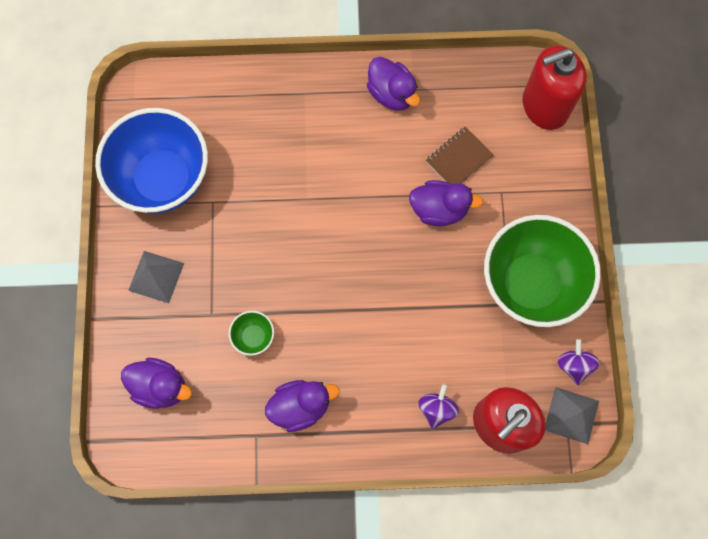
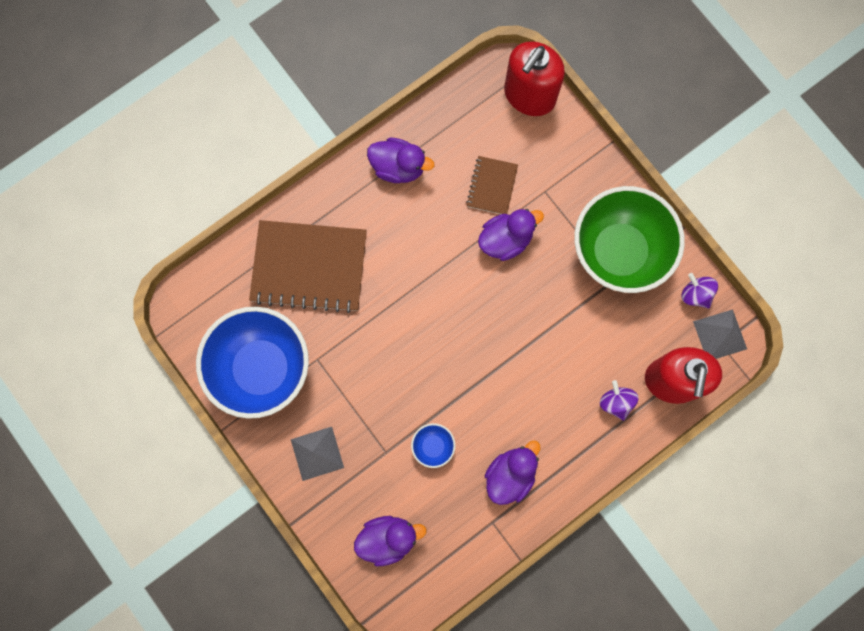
camera: 35 degrees left, 5 degrees up
green bowl [229,311,274,356] -> blue bowl [411,423,455,468]
none -> brown notebook [249,220,367,313]

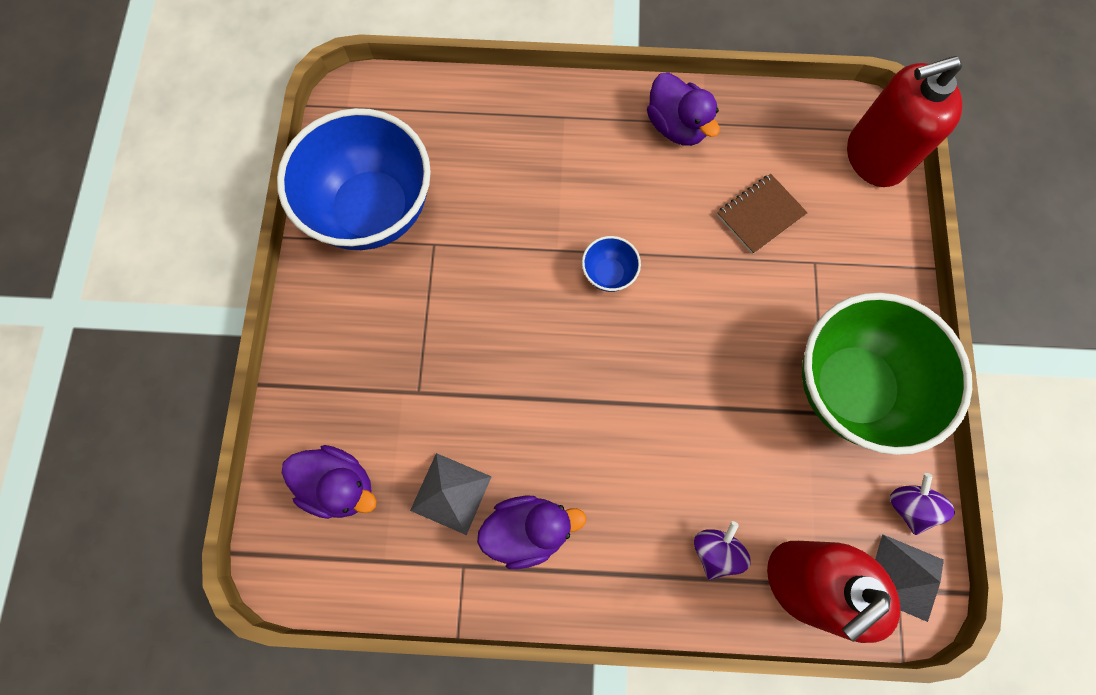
camera: 40 degrees right, 5 degrees down
brown notebook [249,220,367,313] -> none
grey pyramid [291,427,344,481] -> grey pyramid moved to [410,453,492,535]
blue bowl [411,423,455,468] -> blue bowl moved to [582,236,641,292]
purple duck [478,209,544,261] -> none

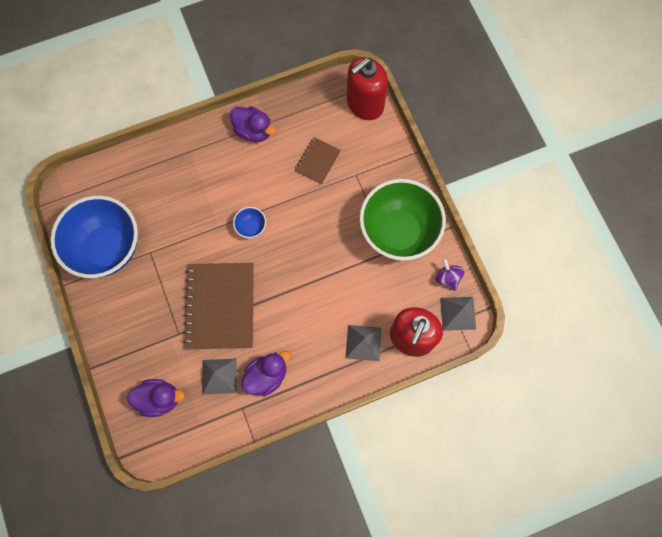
camera: 25 degrees left, 0 degrees up
purple spinning top [694,521,751,580] -> grey pyramid [346,325,382,361]
none -> brown notebook [183,263,254,349]

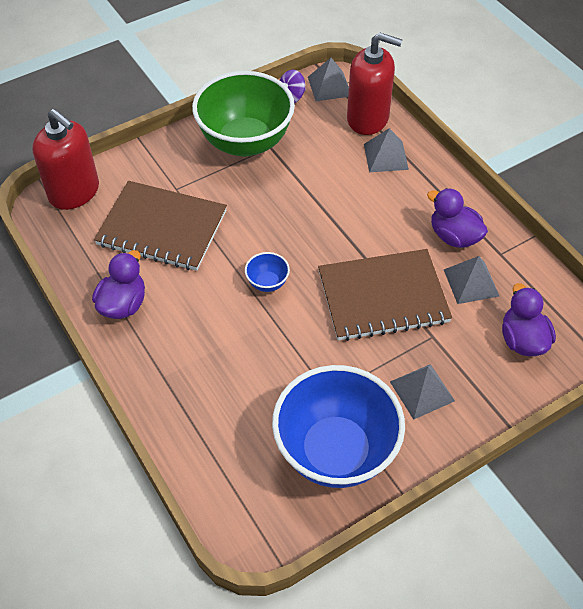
camera: 100 degrees left, 20 degrees down
brown notebook [295,137,341,184] -> brown notebook [94,181,227,271], size x1.99
none -> grey pyramid [390,364,455,420]

